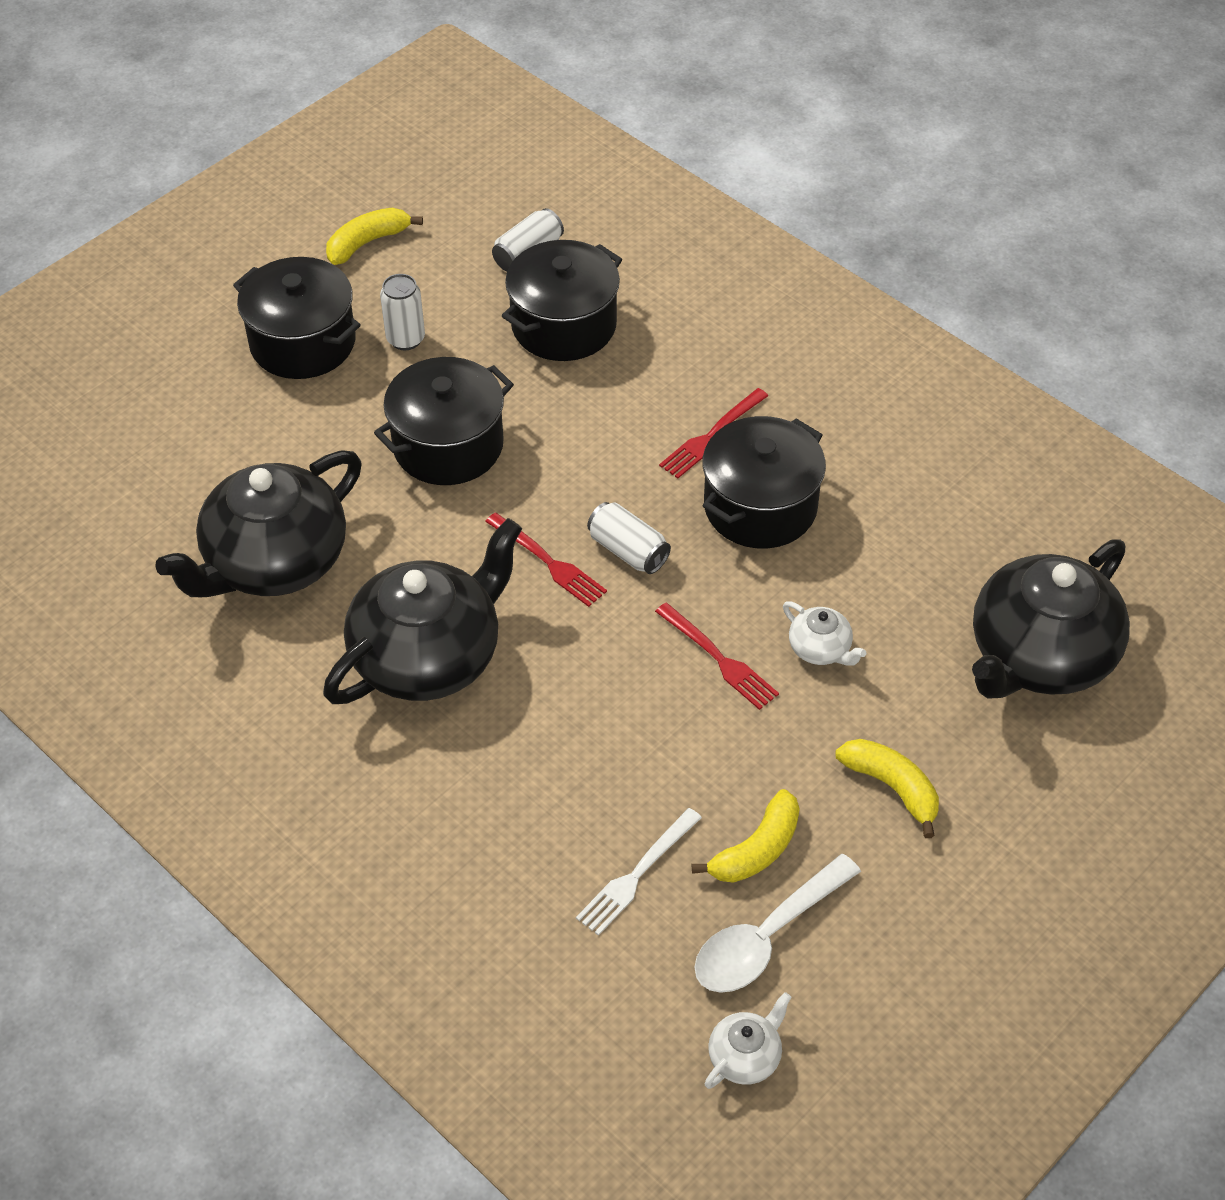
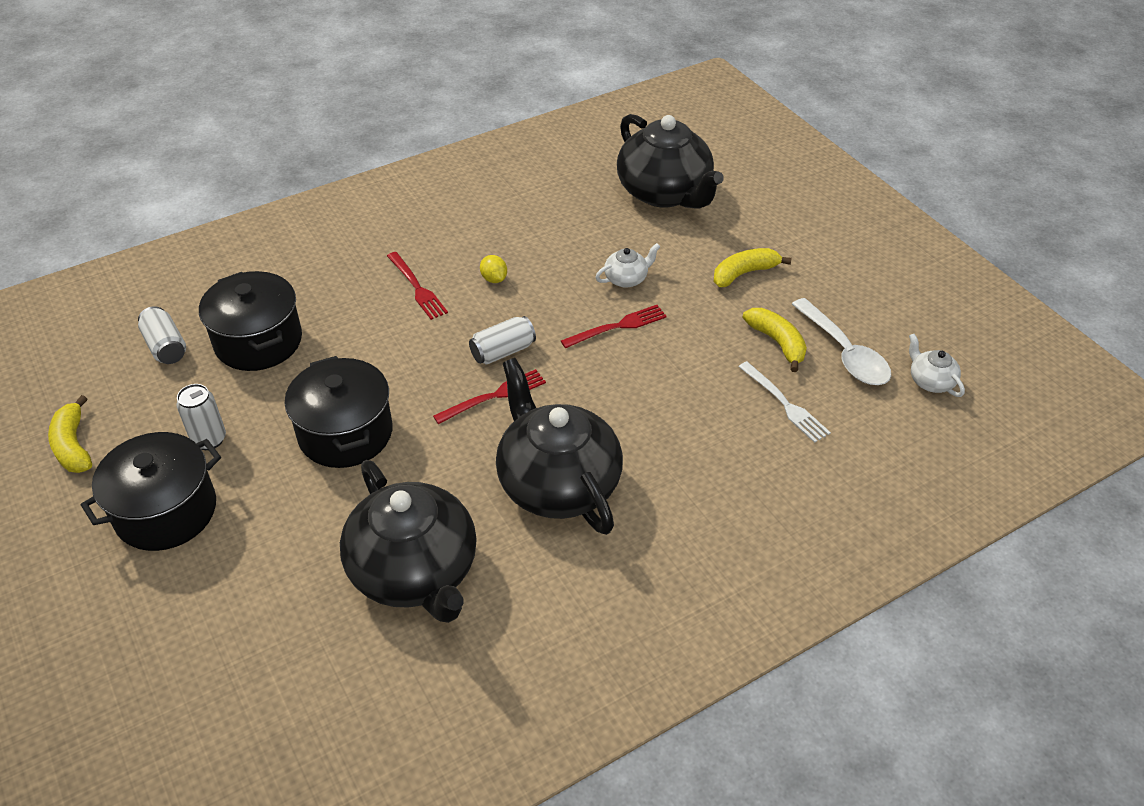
camera: 75 degrees left, 5 degrees down
black pot [702,416,826,549] -> yellow lemon [480,255,507,283]

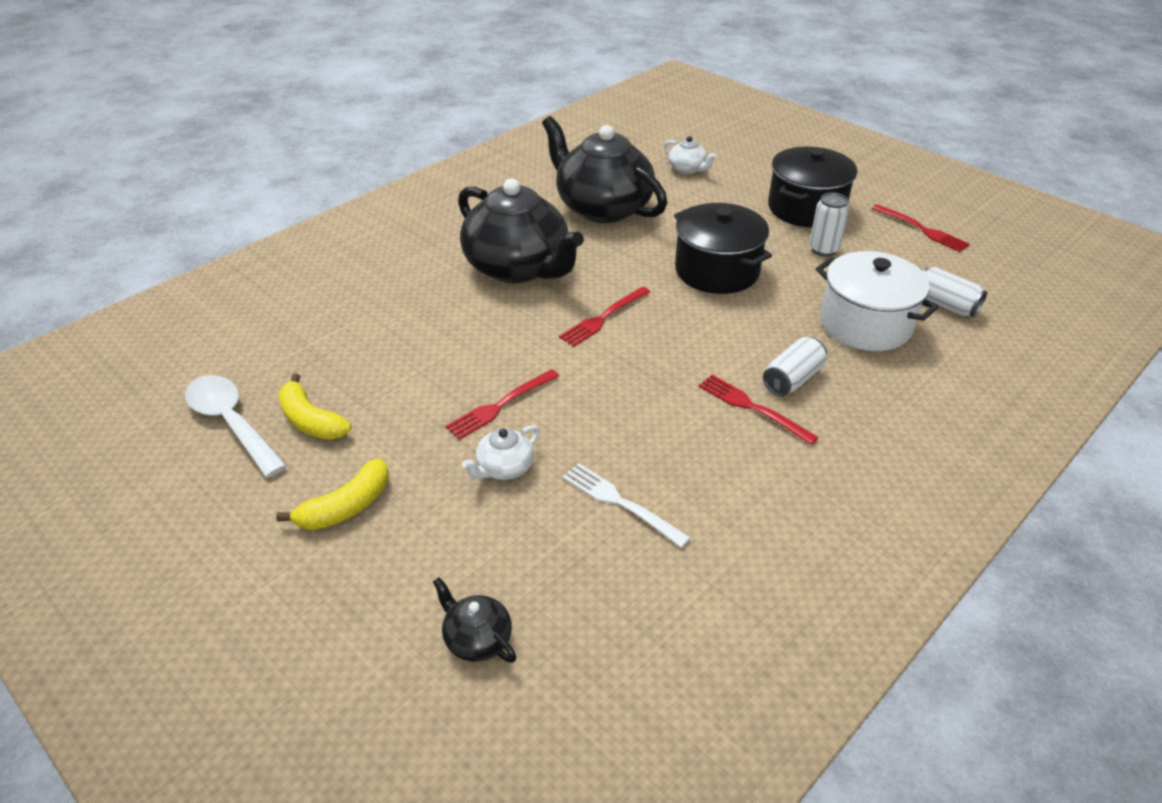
camera: 165 degrees right, 5 degrees down
yellow banana [48,395,92,473] -> red fork [871,204,970,252]
black pot [199,271,302,371] -> white pot [816,251,939,351]
white can [469,316,536,365] -> white can moved to [763,337,827,396]
yellow lemon [480,255,507,283] -> none
black teapot [617,114,724,209] -> black teapot [433,577,516,663], size x0.42
white fork [738,361,831,443] -> white fork moved to [563,463,691,548]
white teapot [909,334,965,397] -> white teapot moved to [664,136,717,174]

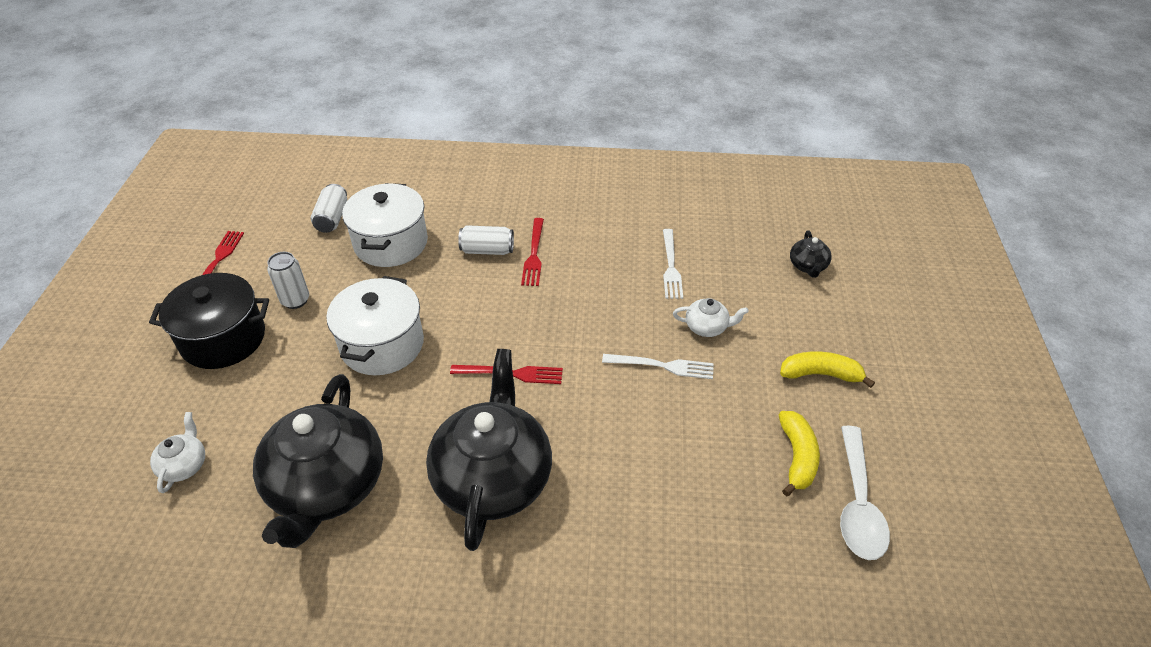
camera: 130 degrees left, 5 degrees up
red fork [445,369,559,439] -> white fork [602,354,714,379]
black pot [674,203,772,294] -> white pot [326,276,424,375]

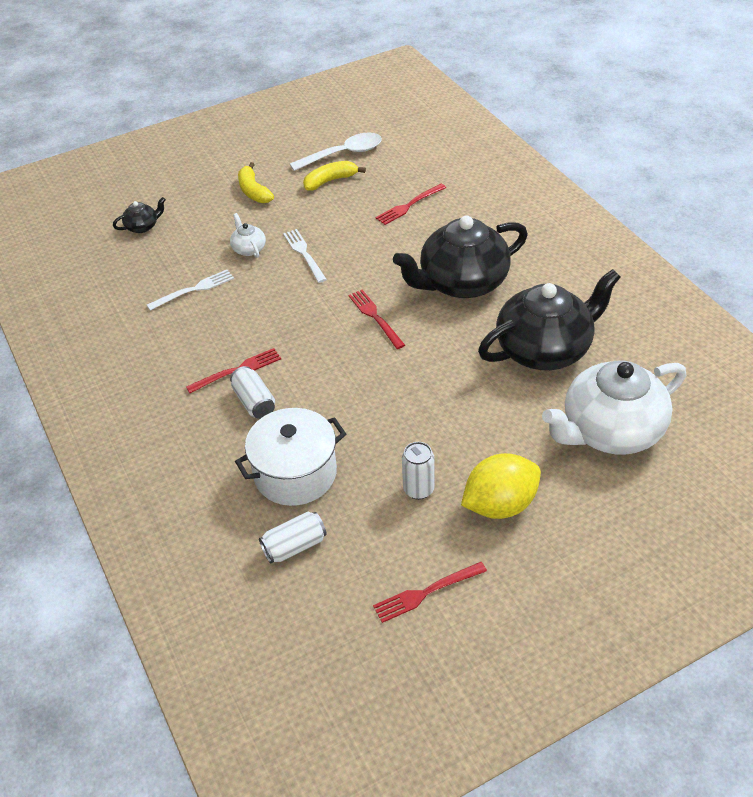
camera: 120 degrees left, 0 degrees up
black pot [149,273,269,369] -> yellow lemon [461,453,541,519]
white teapot [150,412,205,493] -> white teapot [542,360,686,455], size x2.38
white pot [326,276,424,375] -> none
none -> red fork [376,184,446,225]

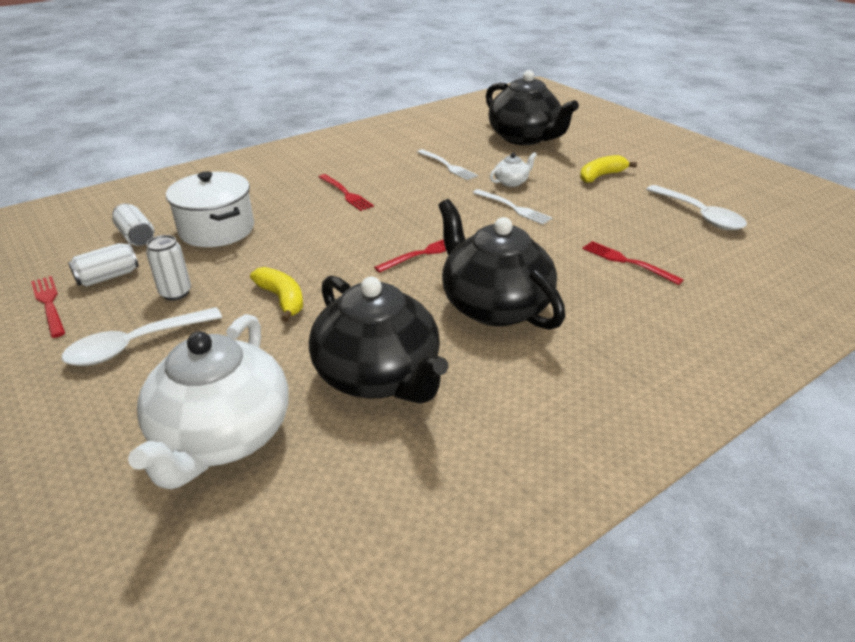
camera: 80 degrees right, 10 degrees down
black teapot [113,197,166,233] -> black teapot [486,70,579,145], size x2.38
white can [230,366,275,419] -> white can moved to [68,243,139,287]
white fork [283,229,327,283] -> white fork turned 75 degrees clockwise [473,189,552,225]
yellow banana [303,161,366,191] -> yellow banana moved to [250,267,303,322]
yellow lemon [461,453,541,519] -> white spoon [62,307,222,366]
white teapot [542,360,686,455] -> white teapot turned 135 degrees counterclockwise [128,314,289,489]

